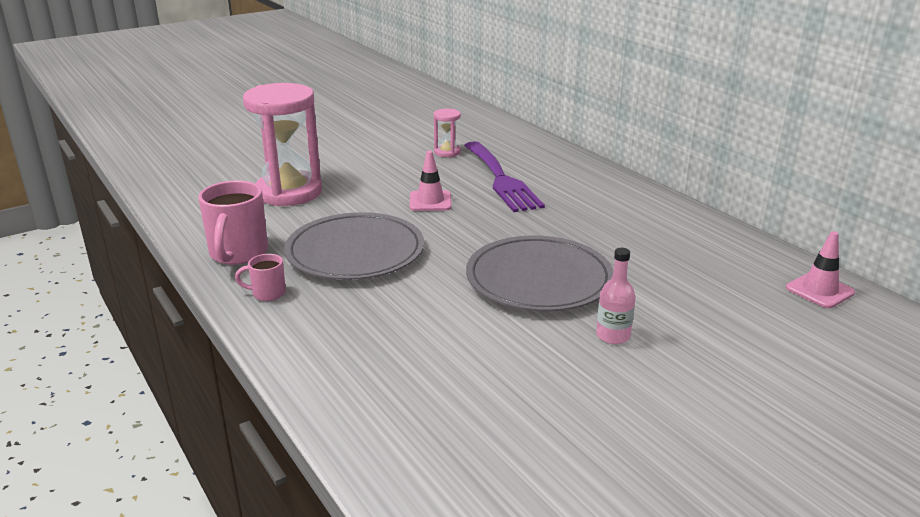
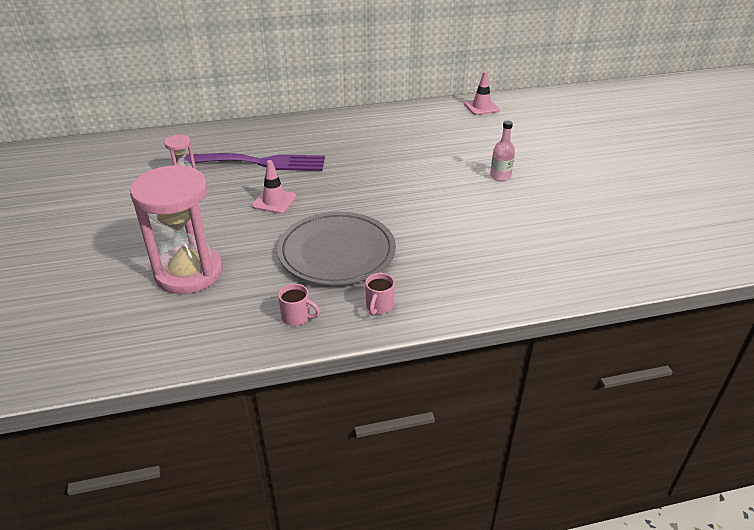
camera: 70 degrees left, 10 degrees up
pink mug [198,180,268,265] -> pink mug [278,284,320,326], size x0.51
grey plate [466,236,614,311] -> none

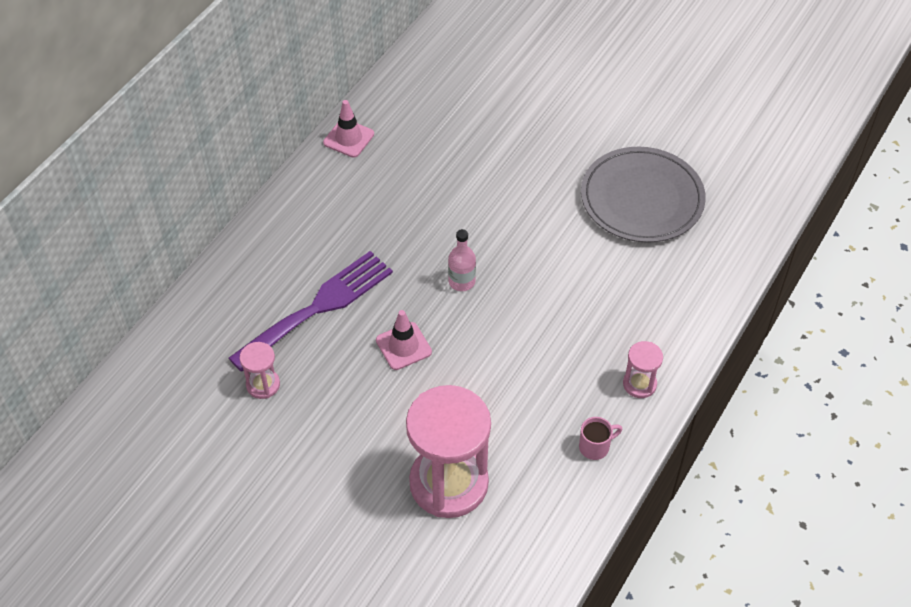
camera: 45 degrees left, 15 degrees up
grey plate [277,212,396,285] -> grey plate moved to [581,147,706,243]
pink mug [365,273,395,315] -> pink hourglass [623,341,663,398]
pink traffic cone [464,71,499,115] -> pink traffic cone moved to [323,100,374,158]
pink bottle [490,121,515,181] -> pink bottle moved to [448,229,476,291]

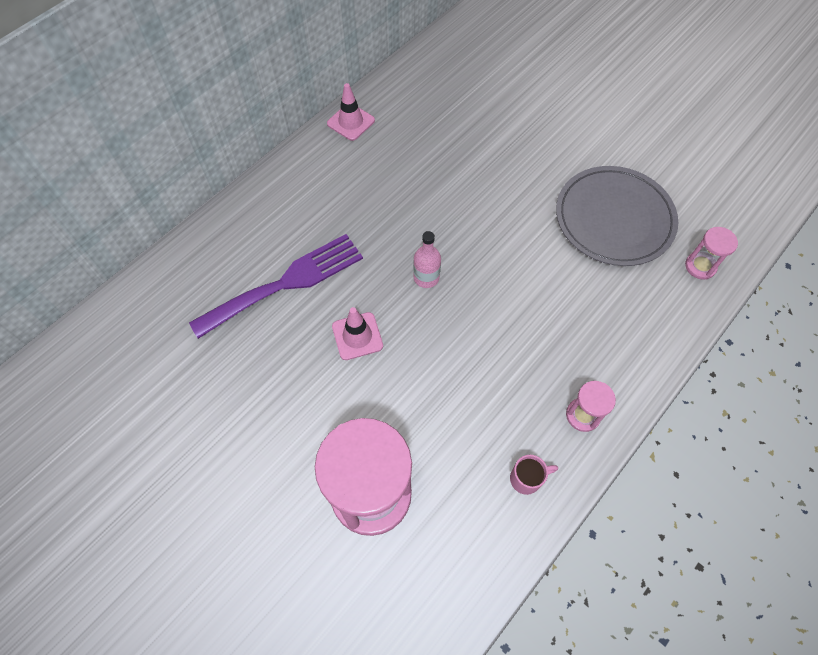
camera: 10 degrees right, 10 degrees up
pink hourglass [239,342,280,399] -> pink hourglass moved to [685,227,738,280]

